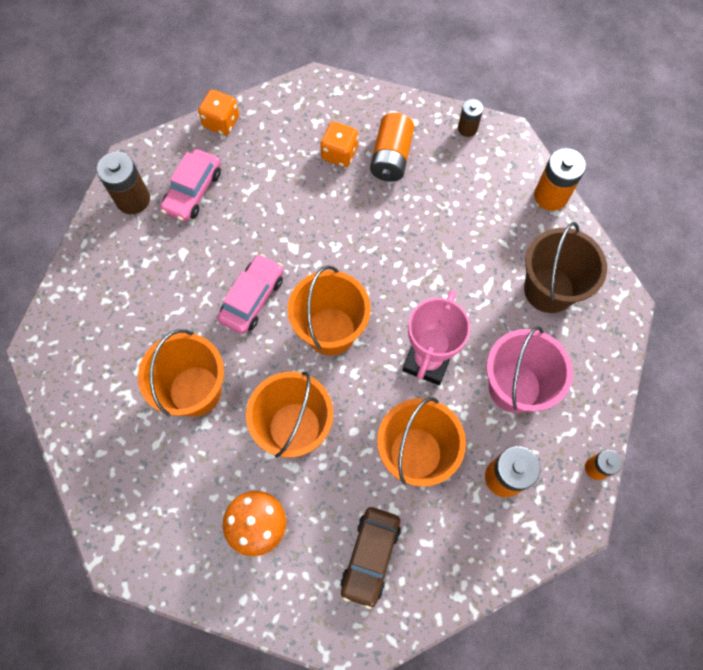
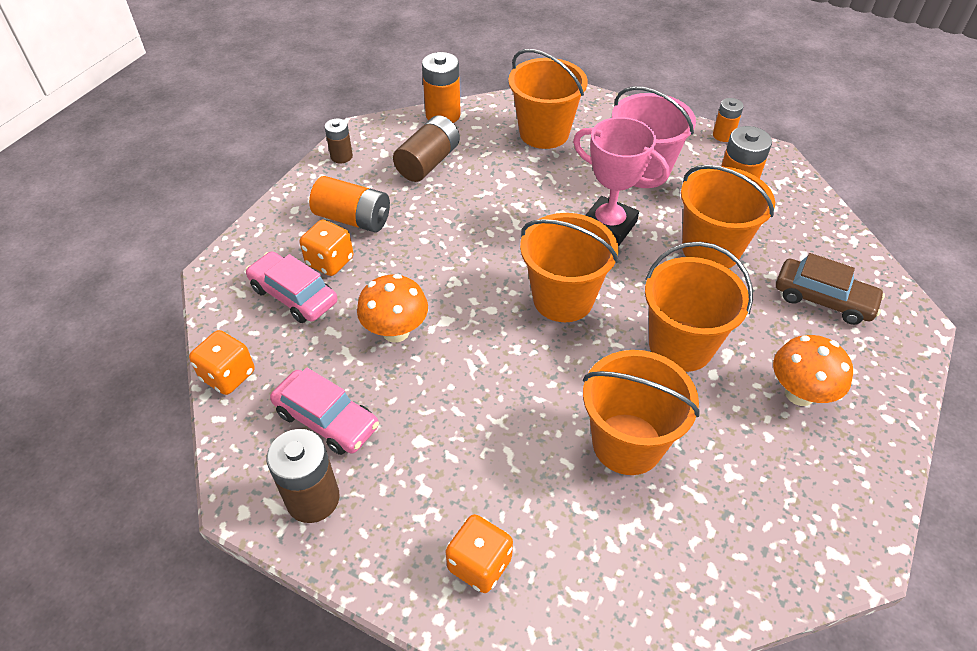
camera: 80 degrees left, 20 degrees down
pink car [217,254,284,334] -> pink car moved to [246,251,338,323]
brown bucket [524,222,607,313] -> orange bucket [508,49,588,149]
none -> orange mushroom [357,274,428,343]
none -> brown battery [393,115,460,182]
none -> orange dice [446,514,513,593]

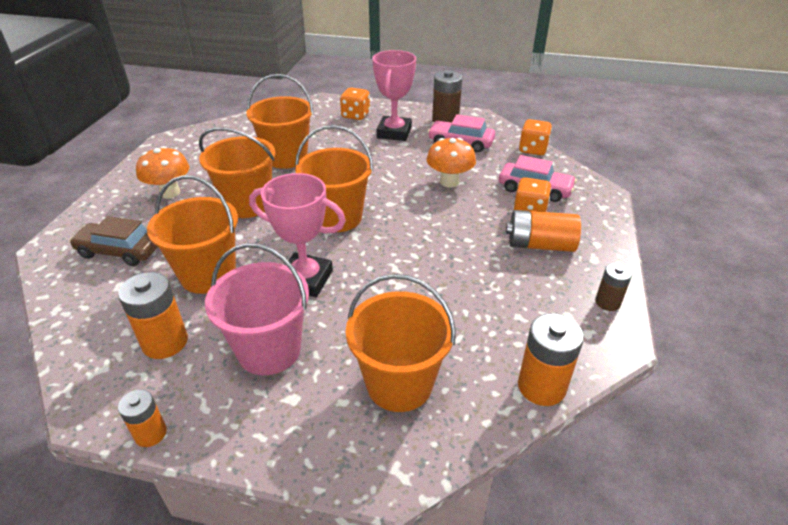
camera: 165 degrees right, 10 degrees down
brown battery [393,115,460,182] -> none
none -> pink trophy [372,50,416,141]

